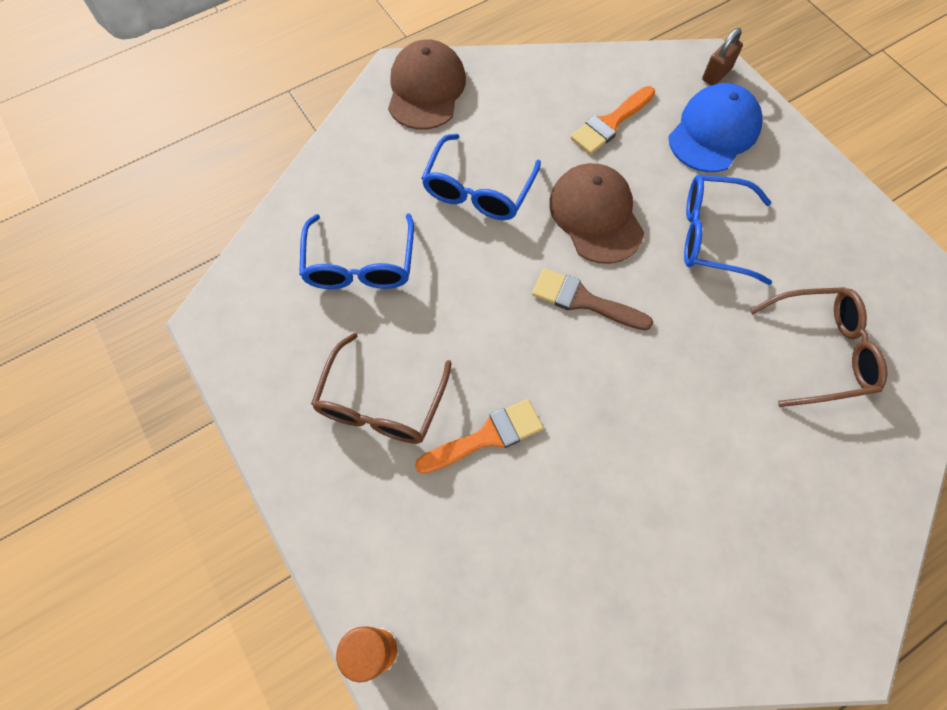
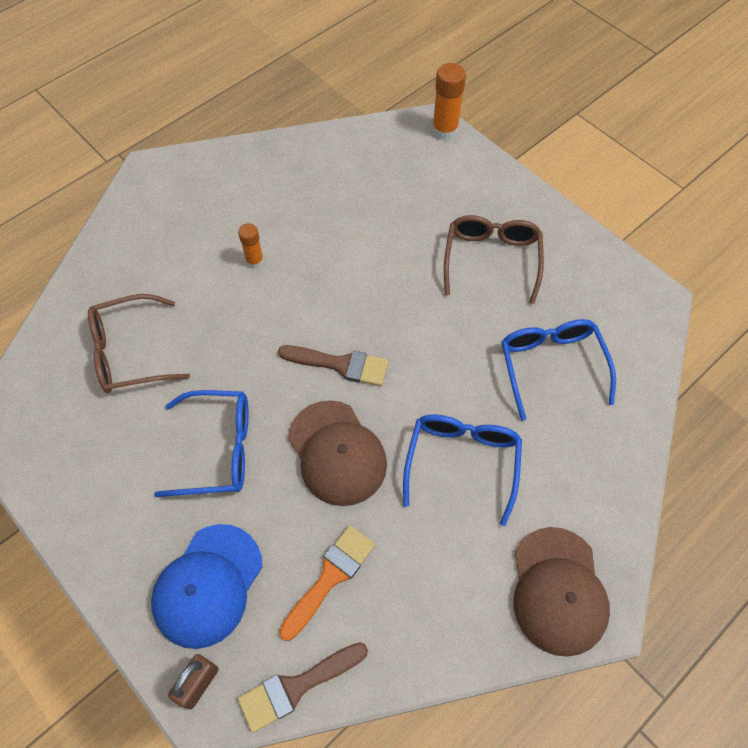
camera: 170 degrees right, 5 degrees down
orange brush [415,399,543,474] -> none
none -> orange glue stick [238,223,264,269]
none -> brown brush [238,642,368,733]

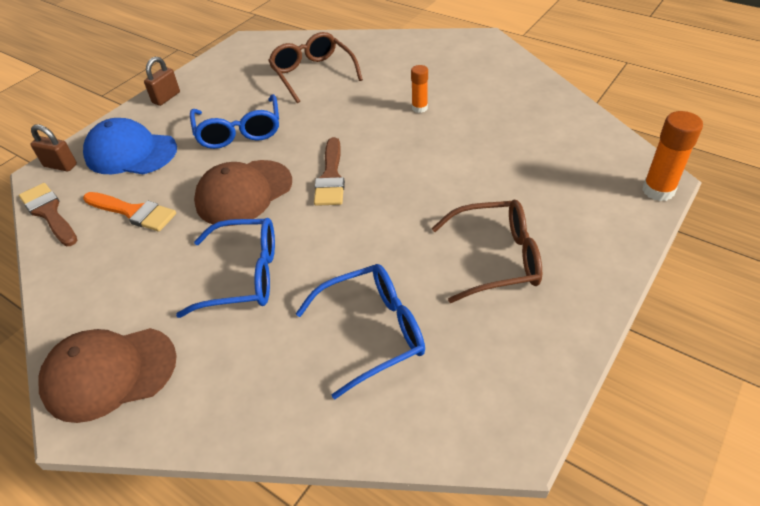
camera: 80 degrees right, 15 degrees down
none -> brown padlock [144,57,180,106]

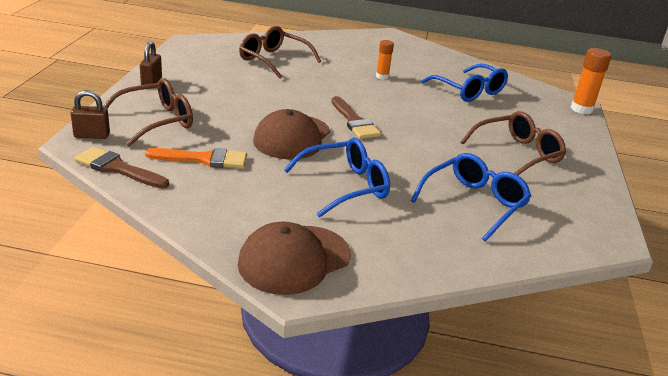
camera: 30 degrees left, 15 degrees down
blue cap [83,118,177,174] -> brown glasses [103,78,193,147]
blue glasses [190,94,279,149] -> blue glasses moved to [421,64,508,102]

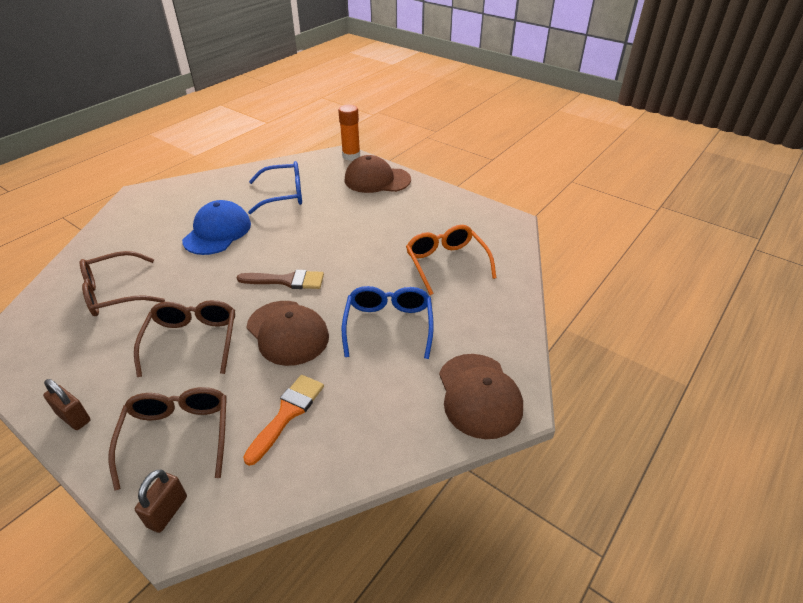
camera: 60 degrees left, 10 degrees up
brown brush [74,147,169,188] -> none
orange glue stick [376,40,394,79] -> blue cap [182,200,251,255]
blue glasses [411,153,531,242] -> orange glasses [406,225,496,295]
brown glasses [461,111,566,175] -> brown glasses moved to [134,300,235,377]
none -> brown cap [344,155,411,193]

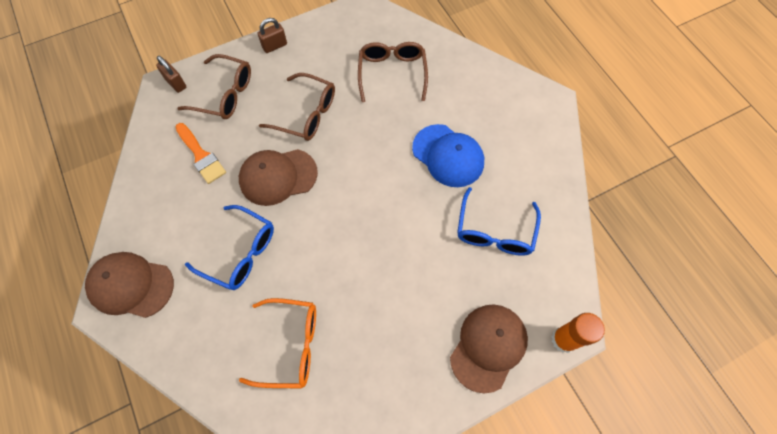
camera: 115 degrees right, 25 degrees up
brown brush [237,270,324,289] -> none

